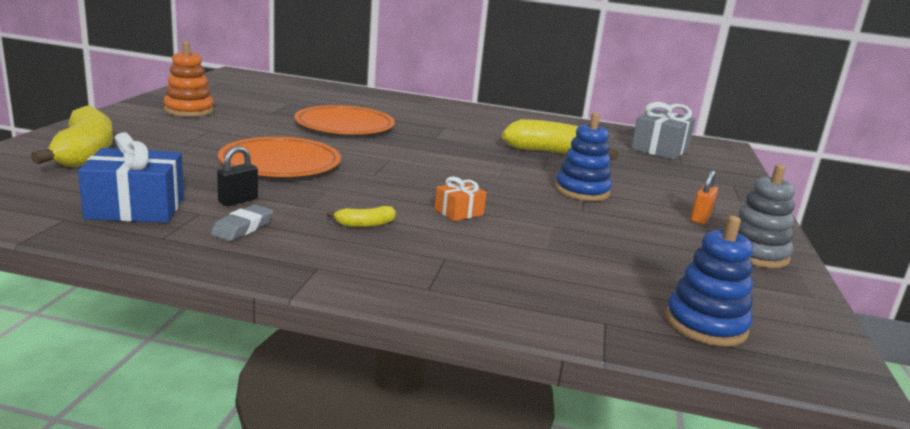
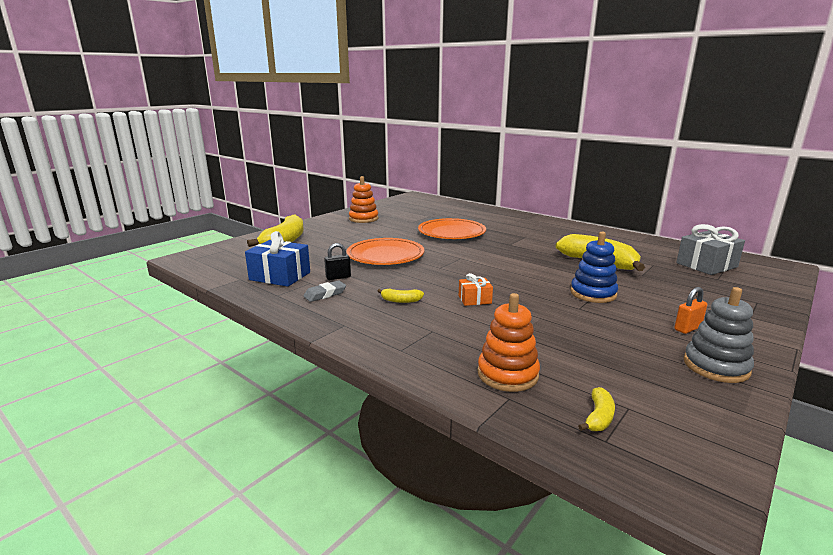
camera: 30 degrees right, 0 degrees up
blue stacking toy [665,216,753,346] -> yellow banana [578,387,615,431]
none -> orange stacking toy [477,293,540,392]

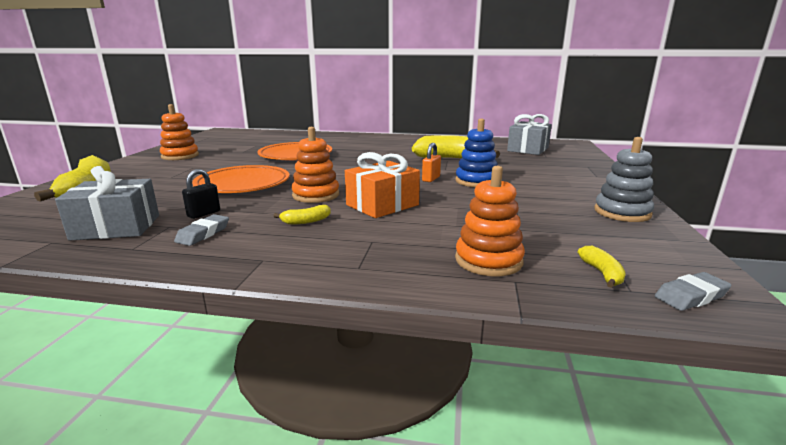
camera: 30 degrees left, 0 degrees up
blue gift [245,231,310,287] -> grey gift [55,166,159,241]
orange gift [459,273,493,306] -> orange gift [345,152,420,218], size x1.84
orange padlock [674,287,707,334] -> orange padlock moved to [422,143,441,182]
none -> orange stacking toy [291,127,339,203]
none -> grey eraser [655,272,732,311]

